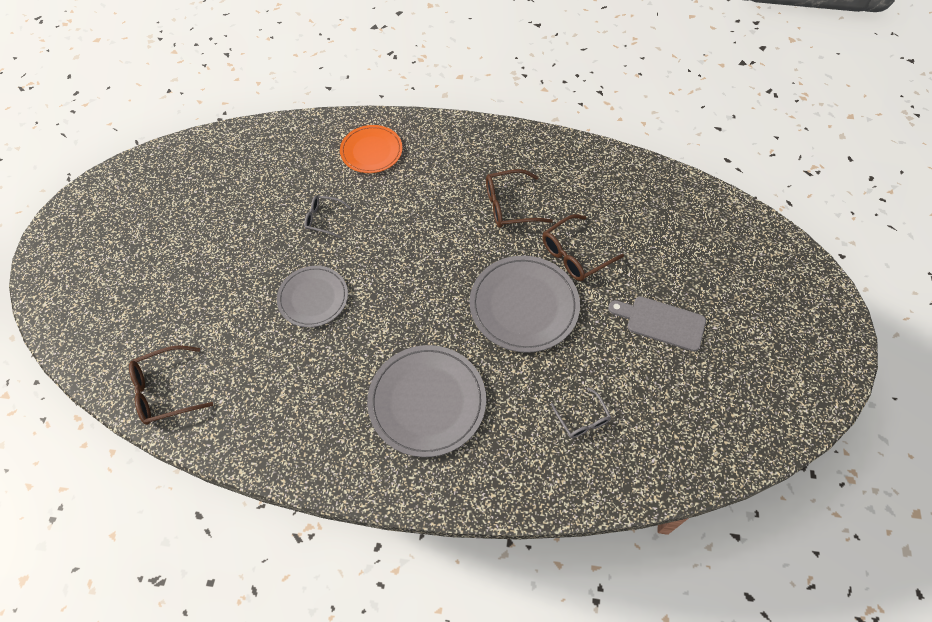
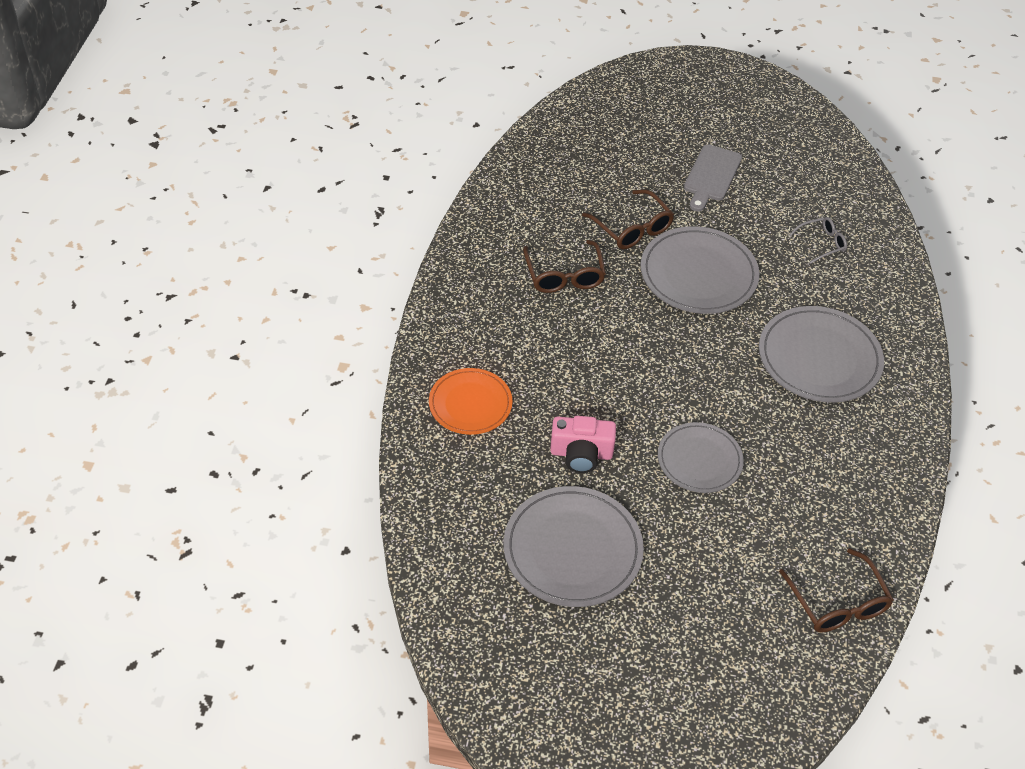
camera: 90 degrees left, 10 degrees down
grey glasses [304,195,351,238] -> pink camera [550,416,616,473]
none -> grey plate [503,486,644,607]

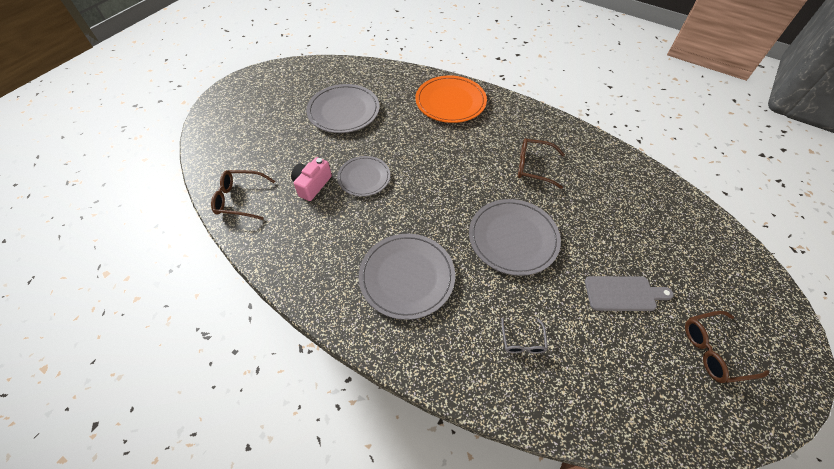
camera: 115 degrees right, 5 degrees up
orange plate [429,368,513,435] -> orange plate [415,75,487,123], size x1.55
pink camera [550,416,616,473] -> pink camera moved to [291,157,332,201]
brown glasses [582,189,674,249] -> brown glasses moved to [685,311,770,383]
grey cutting board [684,144,742,212] -> grey cutting board turned 135 degrees clockwise [585,276,674,311]

